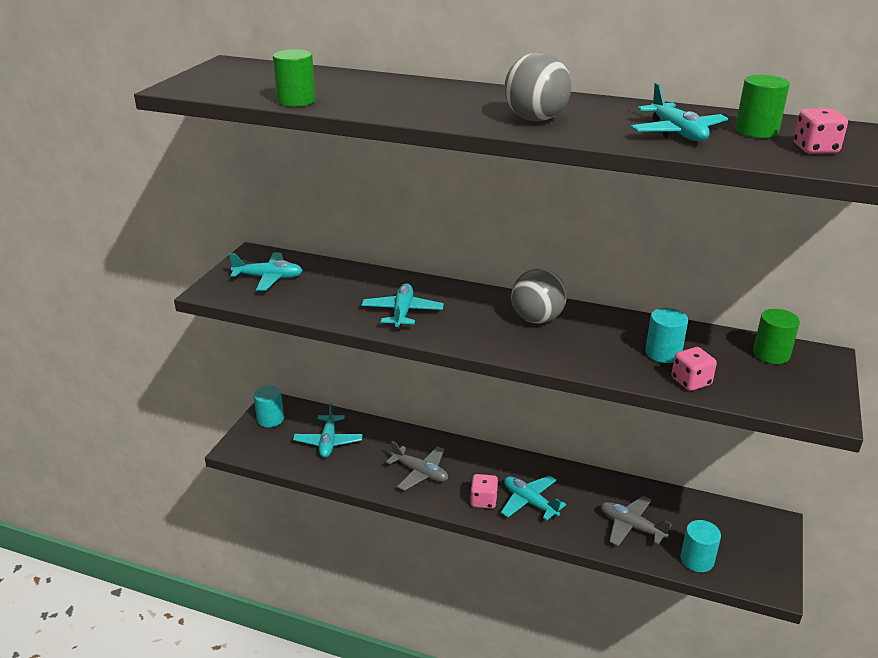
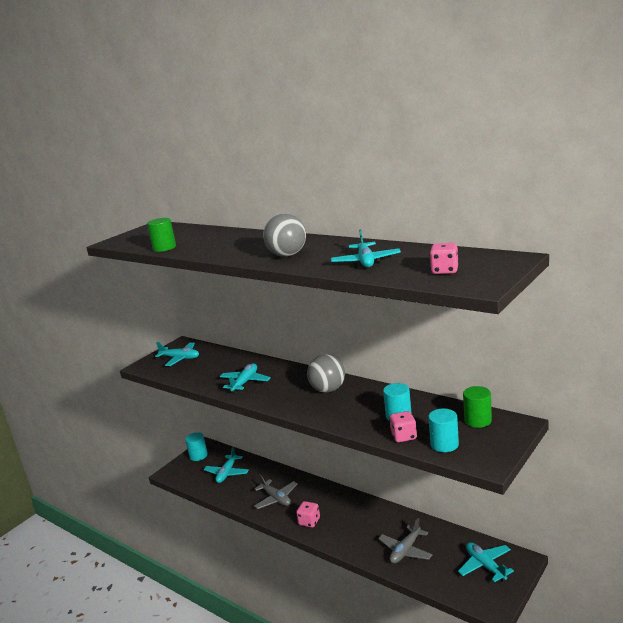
camera: 20 degrees right, 10 degrees down
turquoise plane [501,475,566,520] -> turquoise plane moved to [458,542,514,582]
grey plane [601,496,672,546] -> grey plane turned 105 degrees counterclockwise [378,518,433,563]
turquoise cylinder [680,520,721,572] -> turquoise cylinder moved to [428,409,459,452]
green cylinder [735,75,790,138] -> none

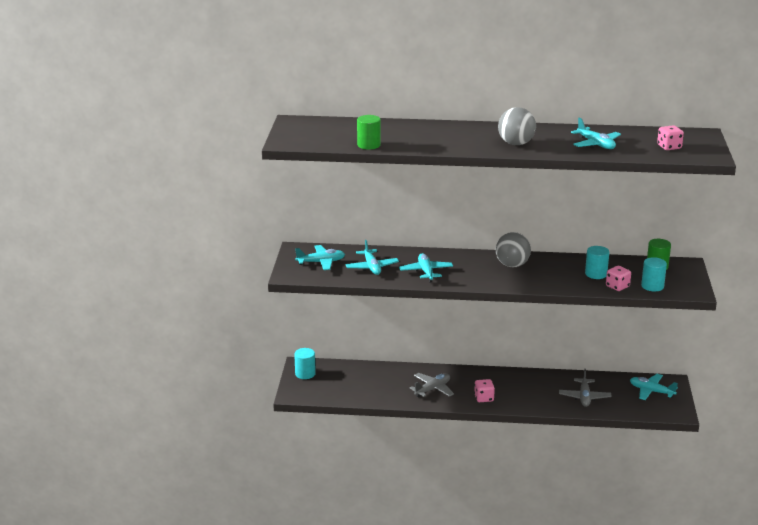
camera: 35 degrees left, 5 degrees up
turquoise plane [204,446,249,483] -> turquoise plane moved to [345,240,399,275]
grey plane [254,475,298,509] -> grey plane turned 60 degrees counterclockwise [410,373,454,398]

